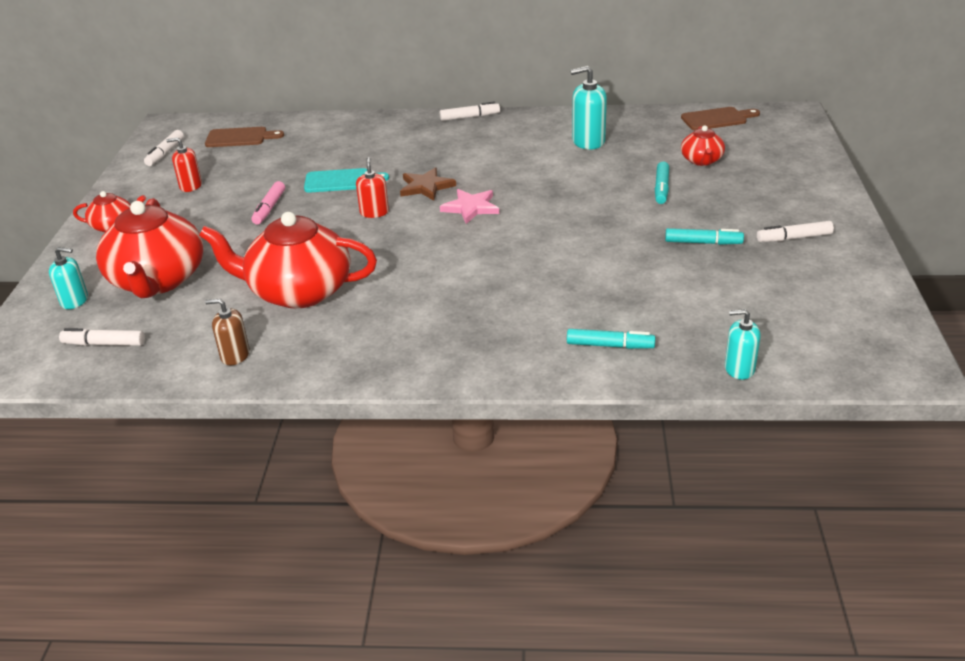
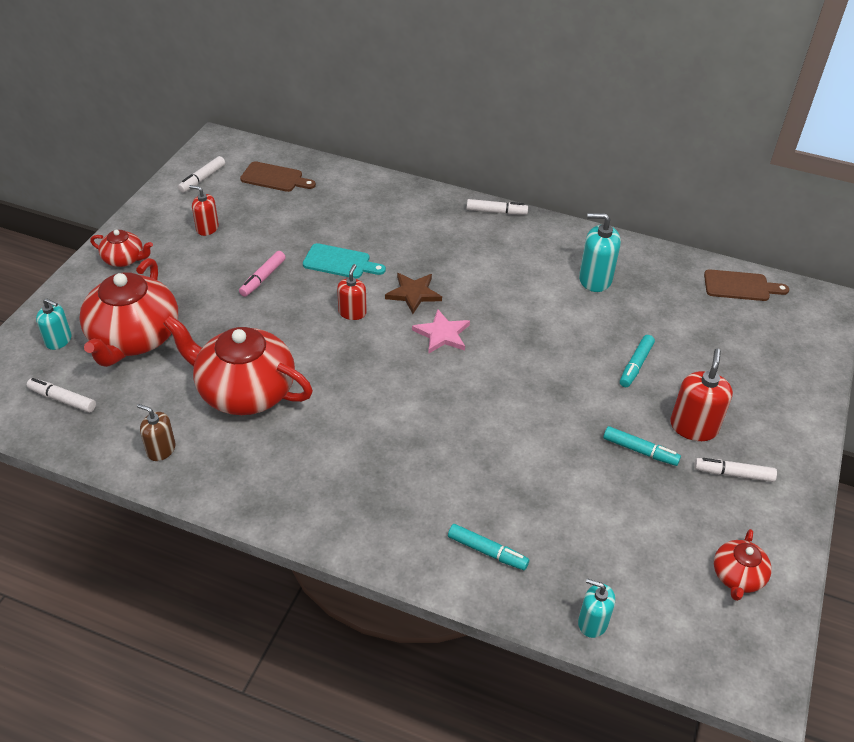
camera: 15 degrees right, 10 degrees up
red teapot [681,126,725,166] -> red teapot moved to [714,529,772,601]
none -> red soap dispenser [670,349,733,441]

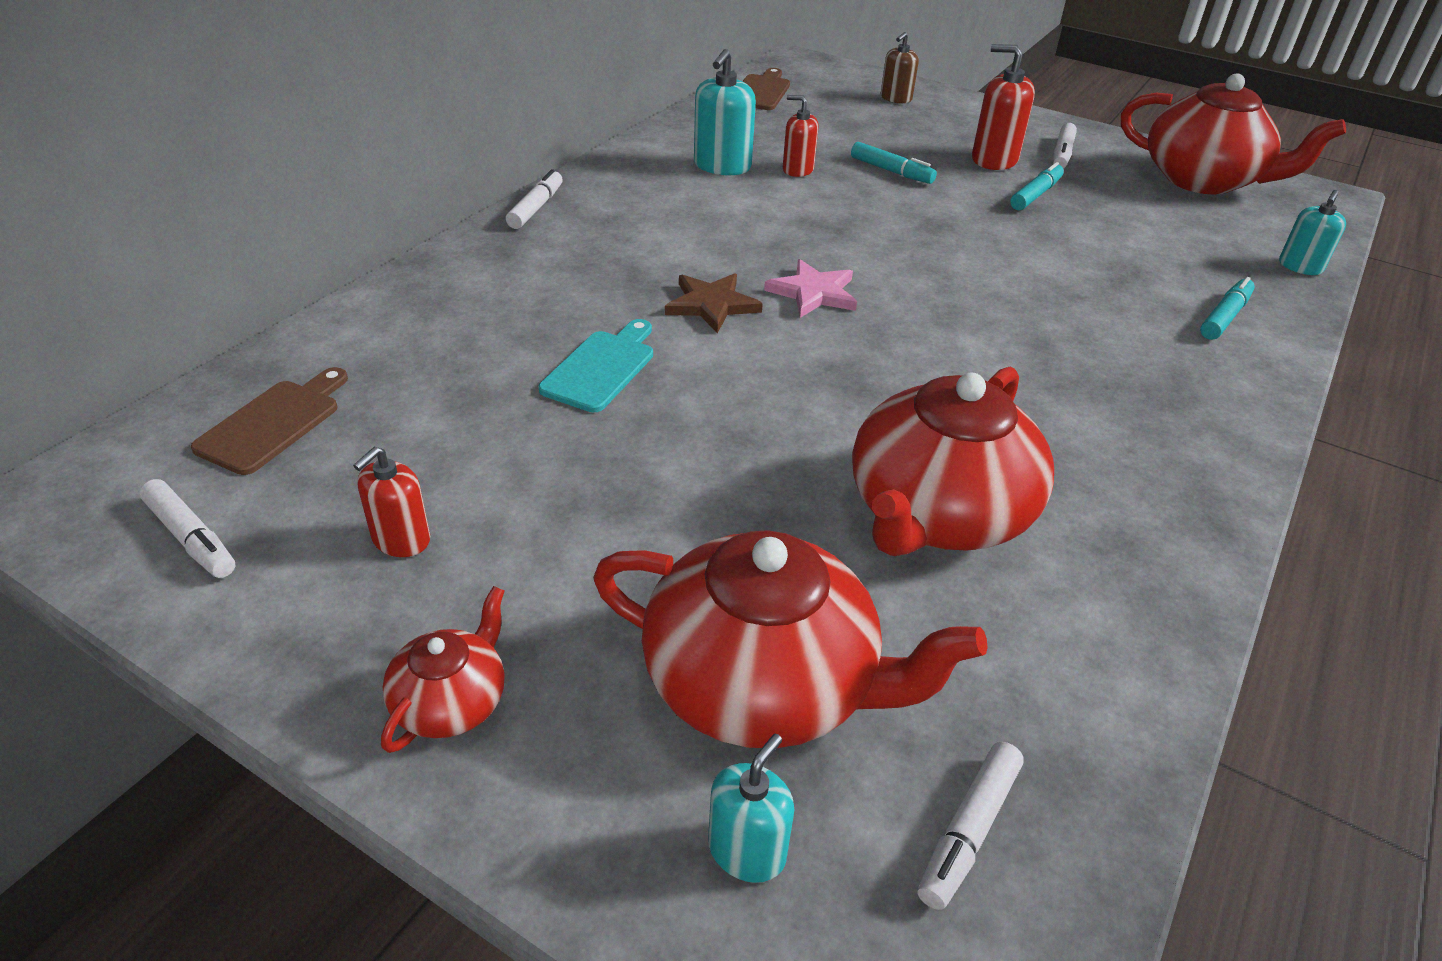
camera: 80 degrees left, 5 degrees down
brown soap dispenser [137,404,176,461] -> brown soap dispenser moved to [880,32,919,103]
pink marker [239,251,286,297] -> none
red soap dispenser [337,264,367,320] -> red soap dispenser moved to [783,95,819,177]
red teapot [714,529,772,601] -> red teapot [1121,73,1346,194], size x2.04

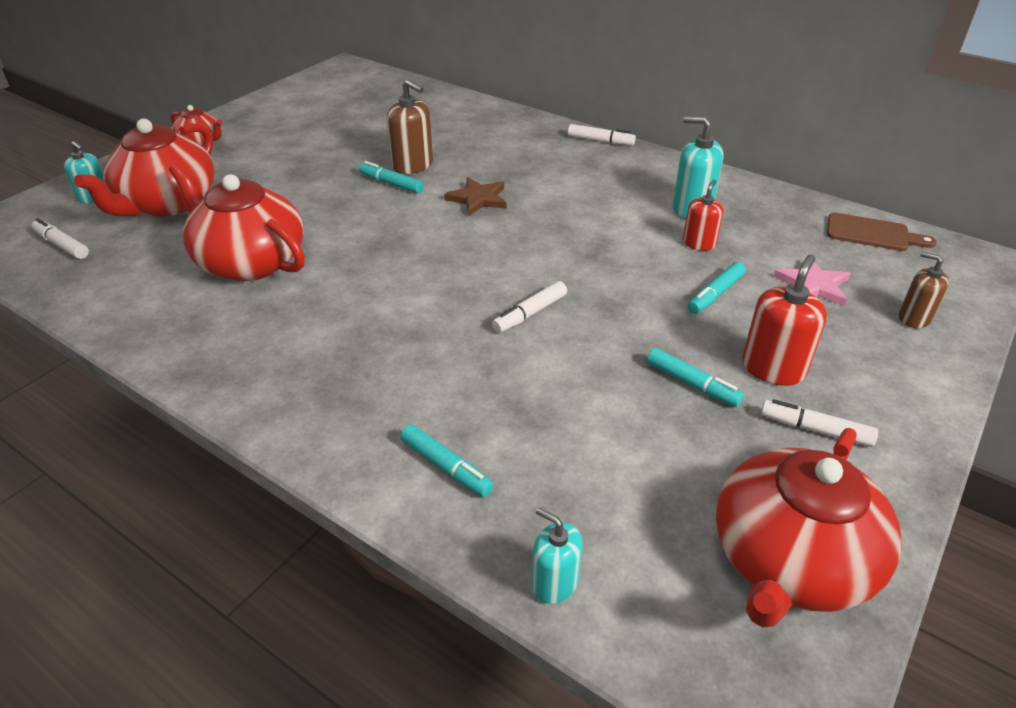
camera: 95 degrees right, 0 degrees up
white marker [139,479,235,578] -> white marker moved to [492,281,567,333]
brown cutting board [191,367,348,475] -> none
red soap dispenser [353,447,430,557] -> none
turquoise cutting board [539,319,653,412] -> brown soap dispenser [387,79,433,174]
pink star [764,259,857,318] -> pink star moved to [774,262,851,306]
none -> turquoise marker [359,161,424,194]

